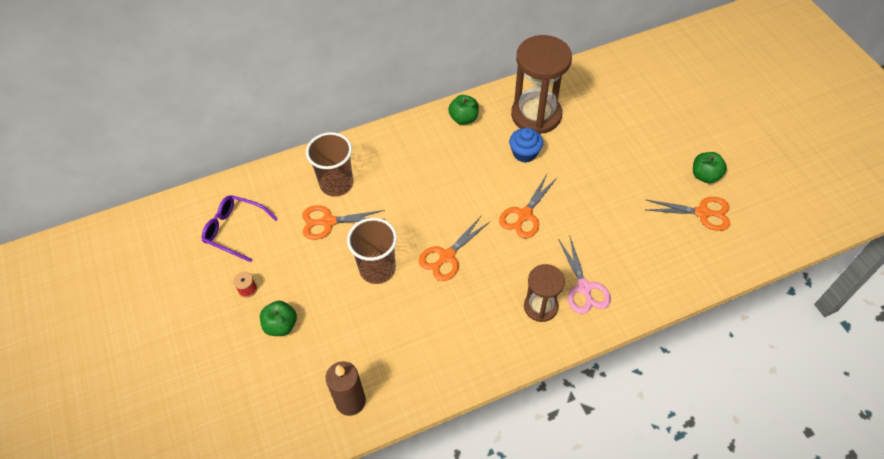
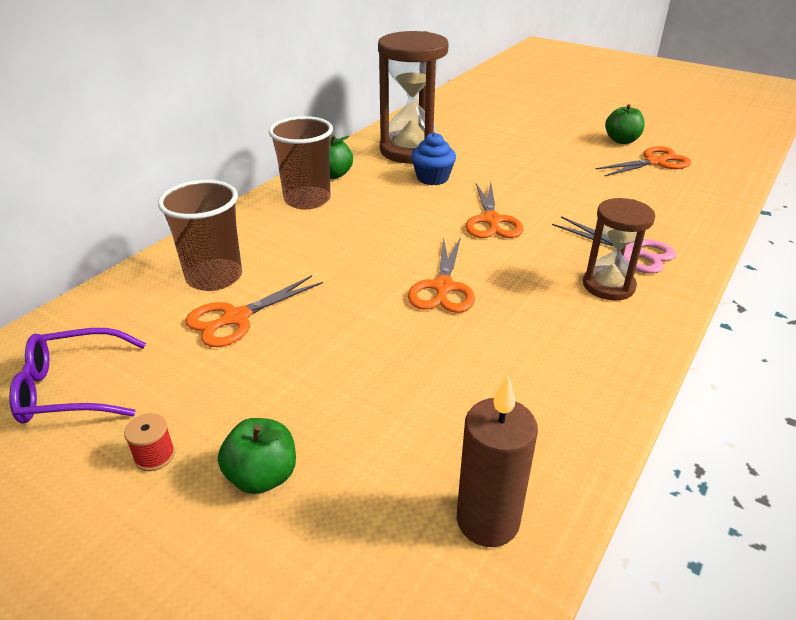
camera: 35 degrees left, 20 degrees down
brown cup [347,218,397,284] -> brown cup moved to [269,116,333,210]

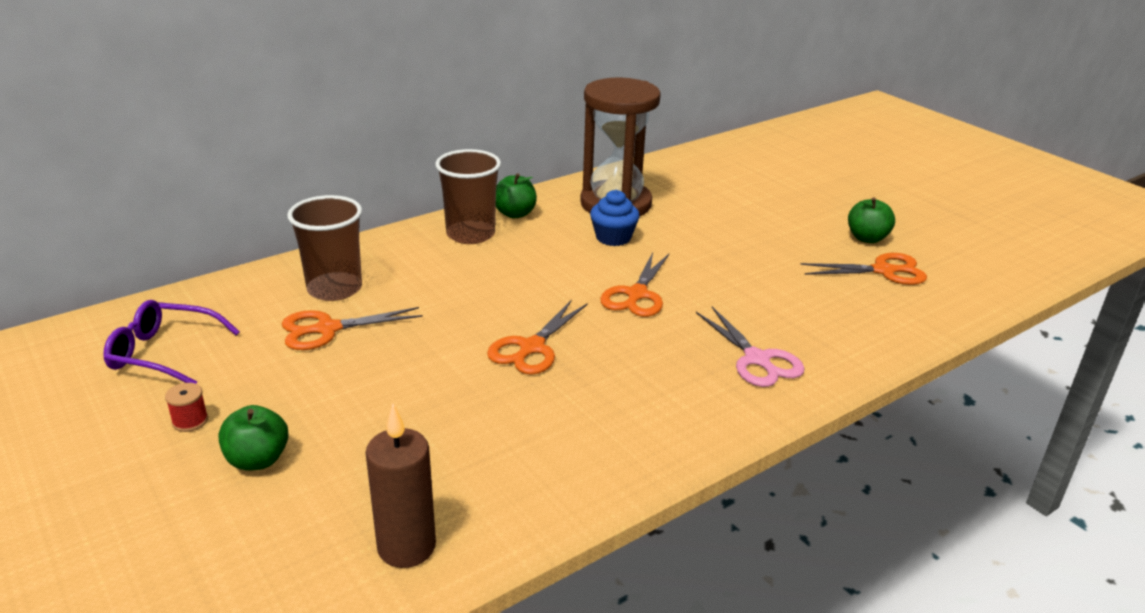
camera: 20 degrees right, 5 degrees down
brown hourglass [583,198,655,300] -> none

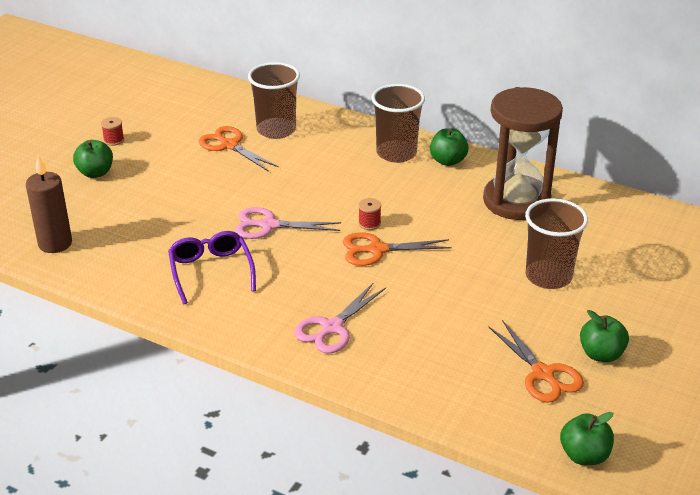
camera: 65 degrees right, 5 degrees up
purple glasses [103,300,240,384] -> purple glasses moved to [168,231,256,304]
orange scissors [487,300,588,375] -> pink scissors [235,207,341,239]
blue cupcake [590,190,639,246] -> none
none -> red spool [358,198,381,230]
none -> brown cup [525,198,588,289]
none -> green apple [560,412,614,465]

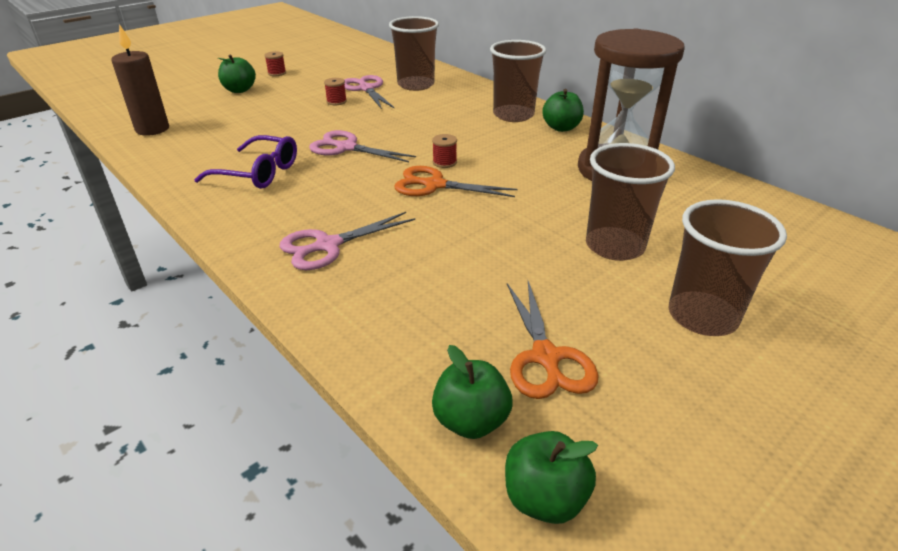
camera: 20 degrees right, 0 degrees up
purple glasses [168,231,256,304] -> purple glasses turned 105 degrees clockwise [194,135,297,189]
orange scissors [199,126,279,172] -> pink scissors [344,75,395,109]
green apple [580,310,629,362] -> green apple moved to [432,345,512,439]
none -> red spool [324,78,347,105]
none -> brown cup [669,199,787,336]

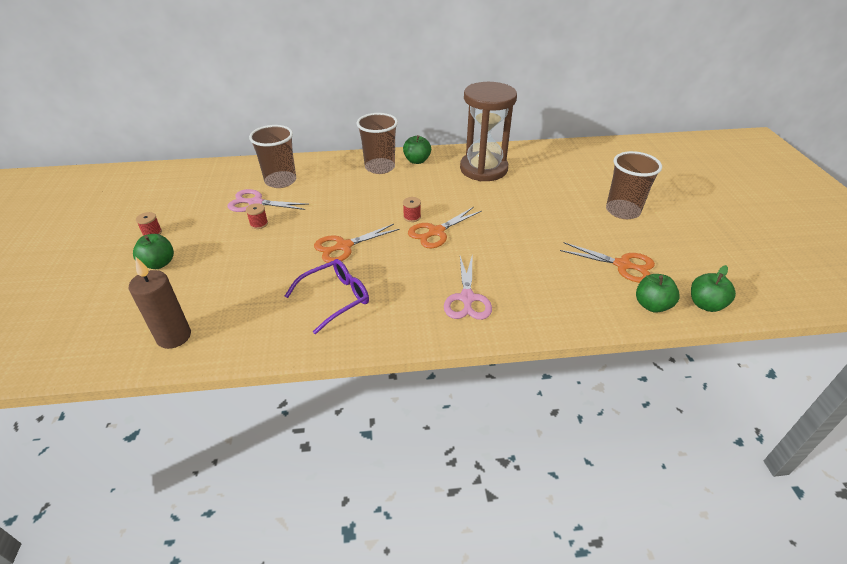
camera: 55 degrees left, 5 degrees up
pink scissors [309,130,416,162] -> orange scissors [314,224,400,263]
brown cup [586,143,675,261] -> none

